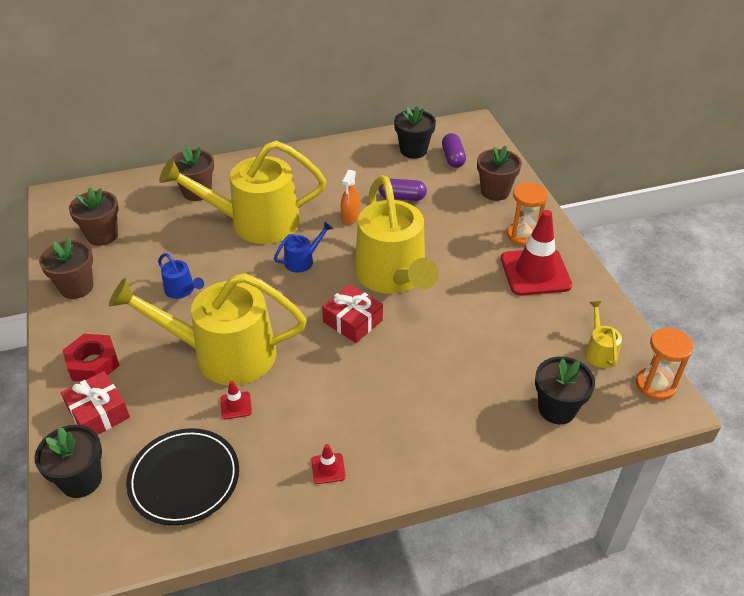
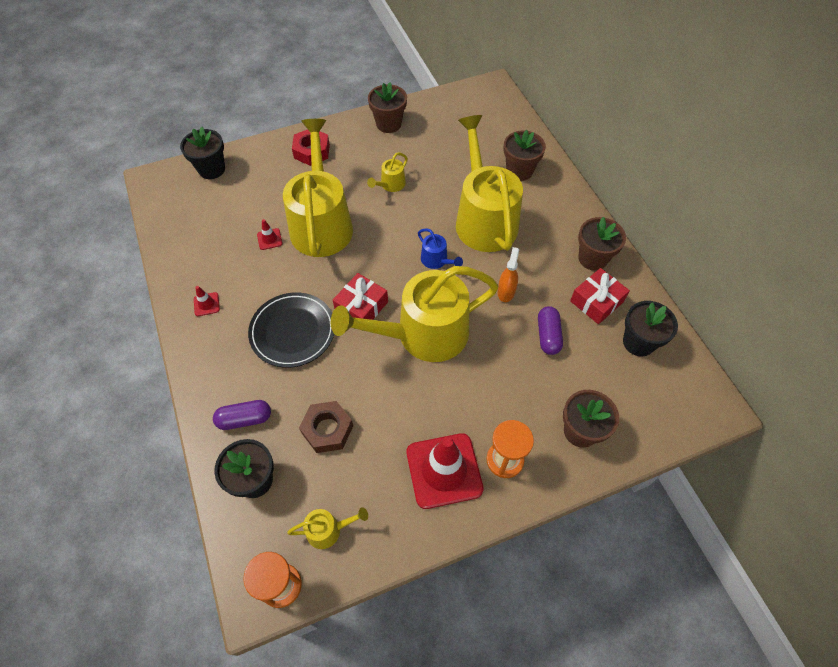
camera: 85 degrees right, 15 degrees up
red gift [61,371,130,435] -> red gift moved to [570,268,630,324]
brown flower pot [69,188,119,246] -> brown flower pot moved to [578,217,626,271]
black plate [126,428,239,526] -> black plate moved to [248,292,334,368]
blue watering can [158,253,204,299] -> yellow watering can [367,152,408,192]
orange spray bottle [341,170,360,225] -> orange spray bottle turned 90 degrees clockwise [498,247,519,302]
purple capsule [442,133,466,168] -> purple capsule moved to [213,400,271,430]
none -> brown nut [299,401,353,453]

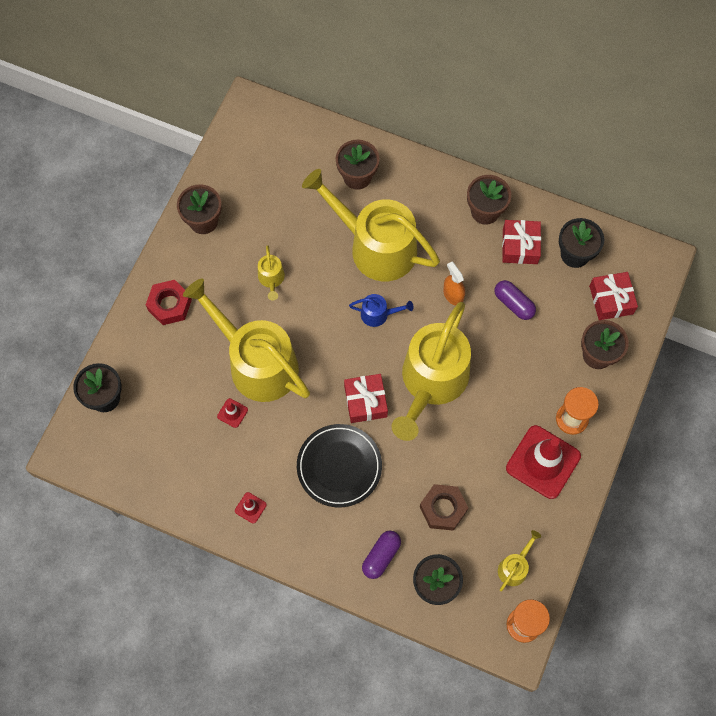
camera: 45 degrees left, 10 degrees up
none -> red gift [589,272,638,320]

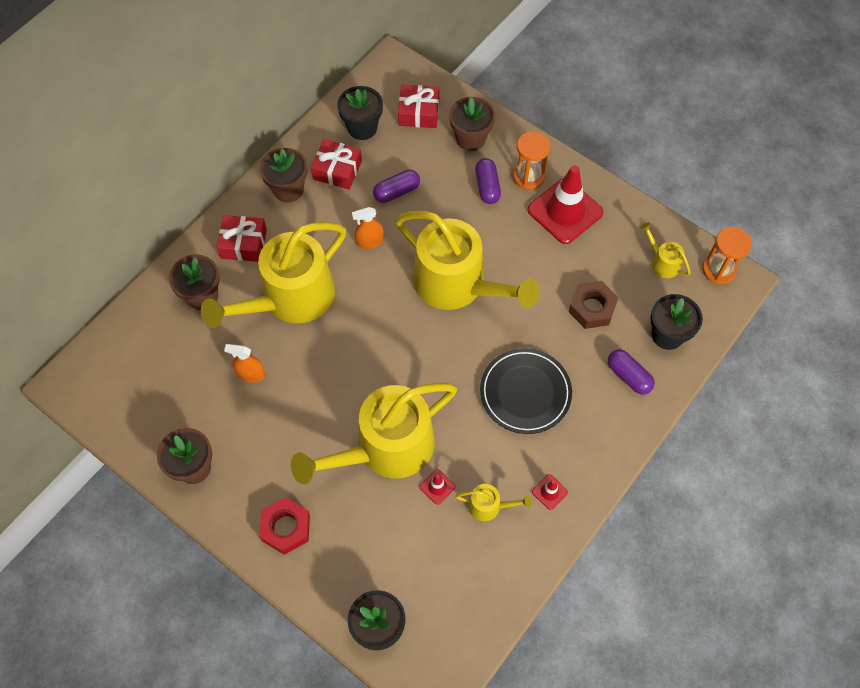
camera: 75 degrees left, 5 degrees down
yellow watering can [258,245,285,301] -> yellow watering can moved to [455,484,532,521]
red gift [344,374,388,423] -> red gift moved to [217,215,267,262]
blue watering can [349,294,414,327] -> none
none -> orange spray bottle [224,344,265,383]
none -> purple capsule [475,158,501,204]

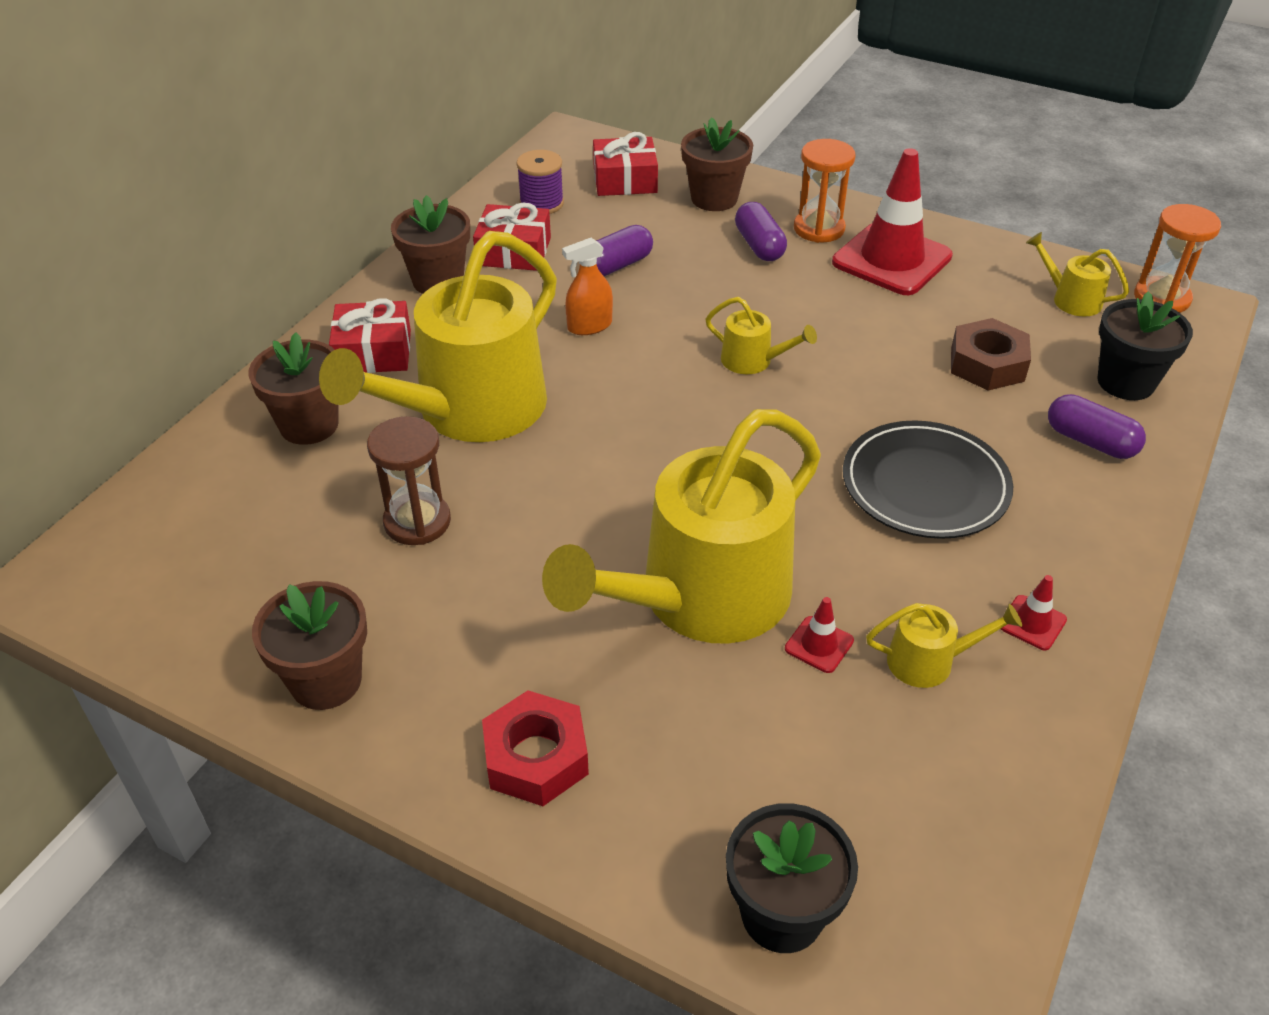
camera: 10 degrees left, 20 degrees down
orange spray bottle [224,344,265,383] -> brown hourglass [367,416,451,545]
black flower pot [337,86,383,140] -> purple spool [516,150,564,214]
yellow watering can [395,211,540,310] -> yellow watering can [706,297,817,374], size x0.41

